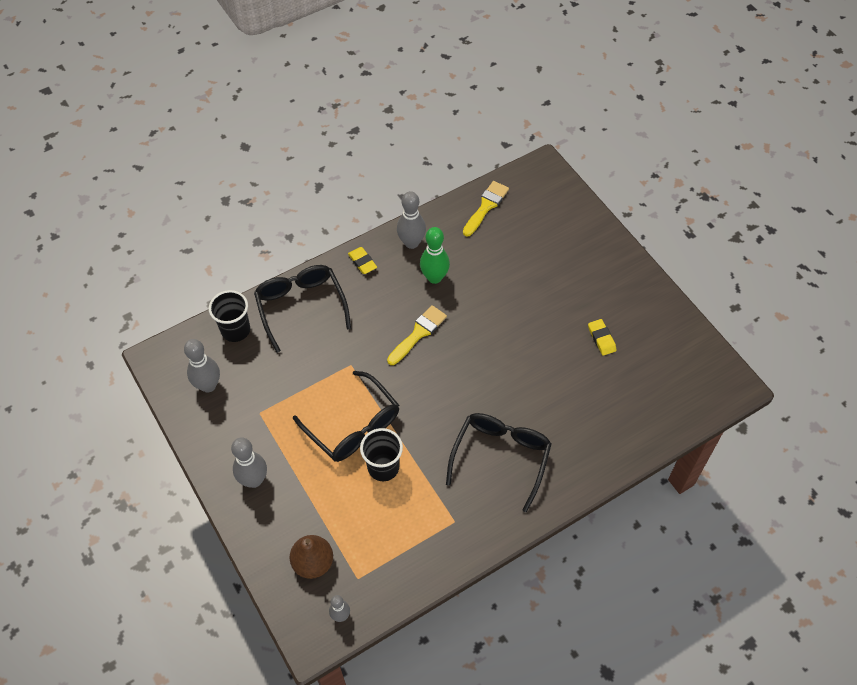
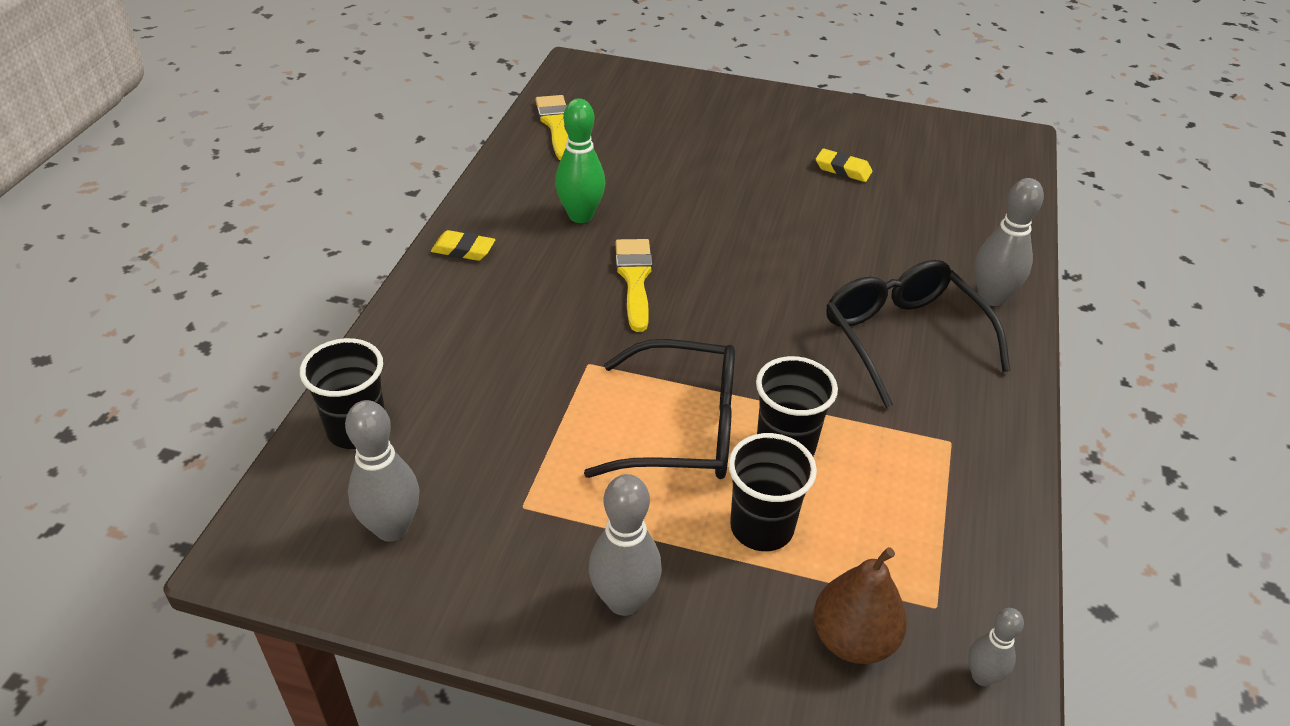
camera: 45 degrees left, 15 degrees down
black glasses [254,265,351,353] -> none
grey bowling pin [397,191,426,249] -> grey bowling pin moved to [975,178,1044,306]
none -> black cup [728,433,817,551]

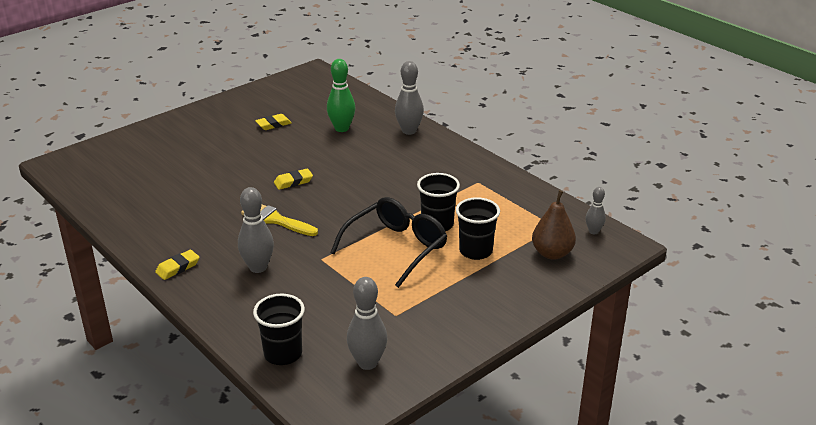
camera: 55 degrees left, 10 degrees down
yellow brush [535,95,568,160] -> none
green bowling pin [555,98,605,223] -> green bowling pin moved to [327,59,355,132]
grey bowling pin [589,474,662,616] -> grey bowling pin moved to [238,187,274,273]
black glasses [826,260,1010,408] -> none
none -> yellow eraser [274,168,313,190]

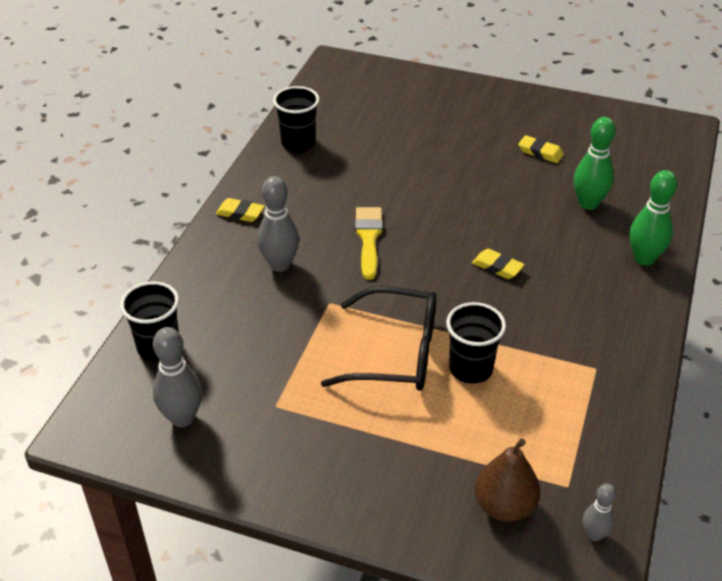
camera: 60 degrees right, 10 degrees up
yellow eraser [274,168,313,190] -> yellow eraser moved to [472,249,525,279]
grey bowling pin [395,61,424,135] -> green bowling pin [630,170,677,266]
black cup [456,197,500,260] -> black cup moved to [273,86,319,152]

